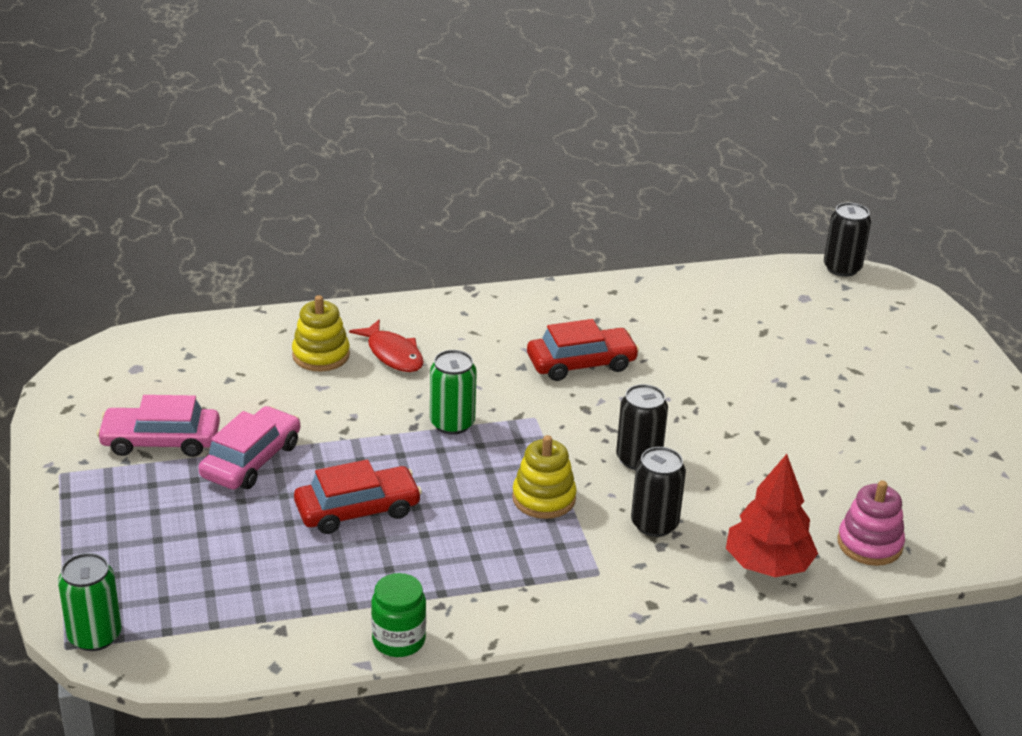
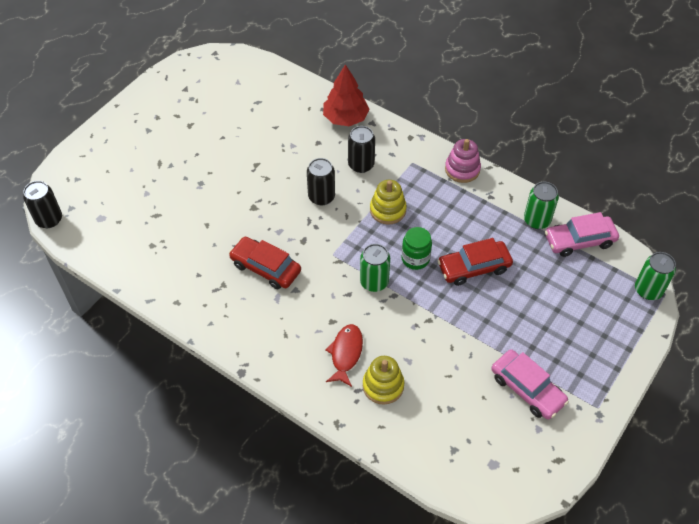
camera: 130 degrees left, 20 degrees up
pink car [198,406,300,490] -> pink car moved to [545,212,619,257]
red car [294,460,422,534] -> red car turned 45 degrees counterclockwise [438,238,513,286]
green jar [371,573,426,657] -> green jar moved to [402,227,432,270]
pink stacking toy [837,481,905,566] -> pink stacking toy moved to [445,139,481,183]
none -> green can [524,182,559,229]

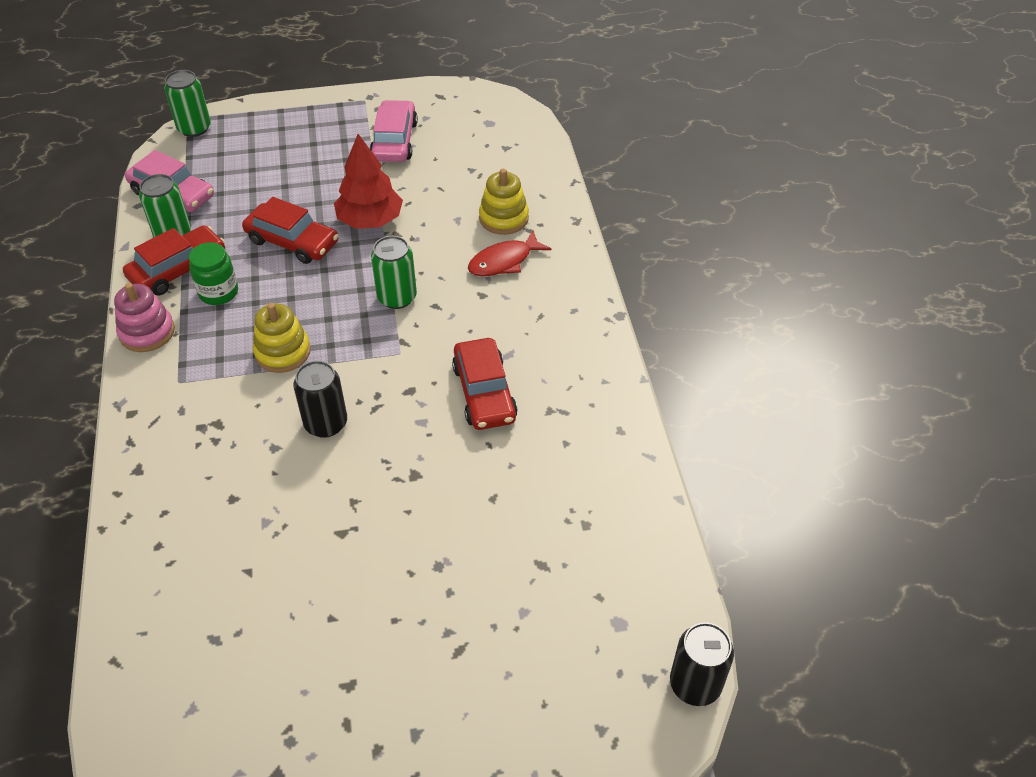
camera: 135 degrees left, 5 degrees down
red tree [323,64,370,126] -> red tree moved to [334,134,403,229]
black can [348,126,375,173] -> none
green jar [402,227,432,270] -> green jar moved to [189,242,238,305]
none -> red car [123,225,225,295]

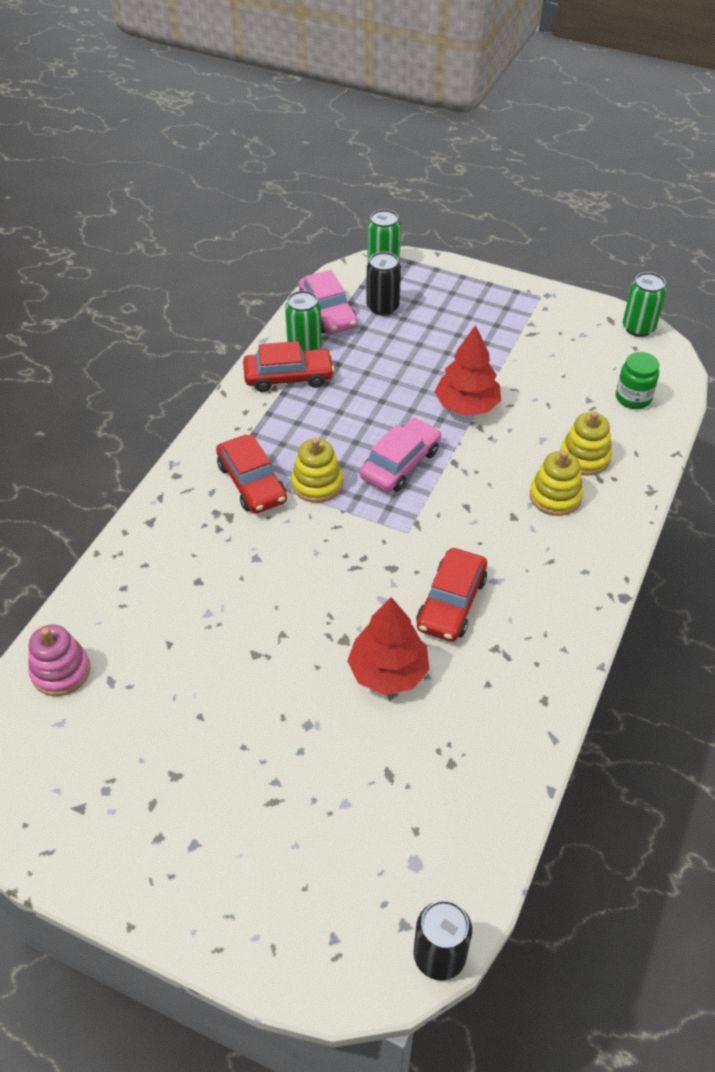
camera: 35 degrees right, 0 degrees up
pink stacking toy [114,283,175,352] -> pink stacking toy moved to [28,625,91,696]
green jar [189,242,238,305] -> green jar moved to [616,352,659,409]
red car [242,197,339,264] -> red car moved to [216,434,287,514]
black can [293,361,347,438] -> black can moved to [366,252,401,316]
pink car [370,100,418,162] -> pink car moved to [359,418,441,492]
green can [371,236,417,309] -> green can moved to [623,272,667,337]
red fish [468,231,551,276] -> yellow stacking toy [530,451,583,516]
none -> red tree [347,597,429,695]

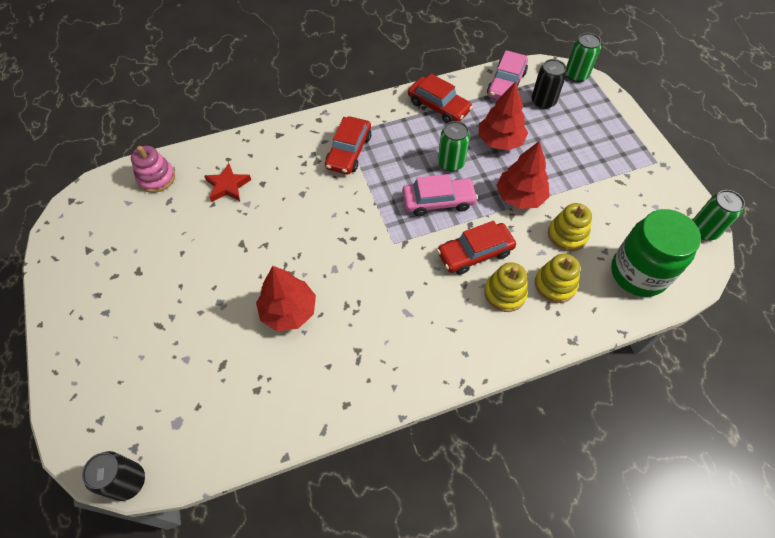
camera: 45 degrees right, 10 degrees up
green can [285,291,322,351] -> green can moved to [438,121,470,172]
yellow stacking toy [291,438,343,503] -> yellow stacking toy moved to [548,203,592,252]
red car [416,548,487,642] -> red car moved to [437,221,516,275]
green jar [616,352,659,409] -> green jar [611,209,701,297], size x1.86
none -> red star [204,163,251,202]
none -> red tree [479,82,528,151]

